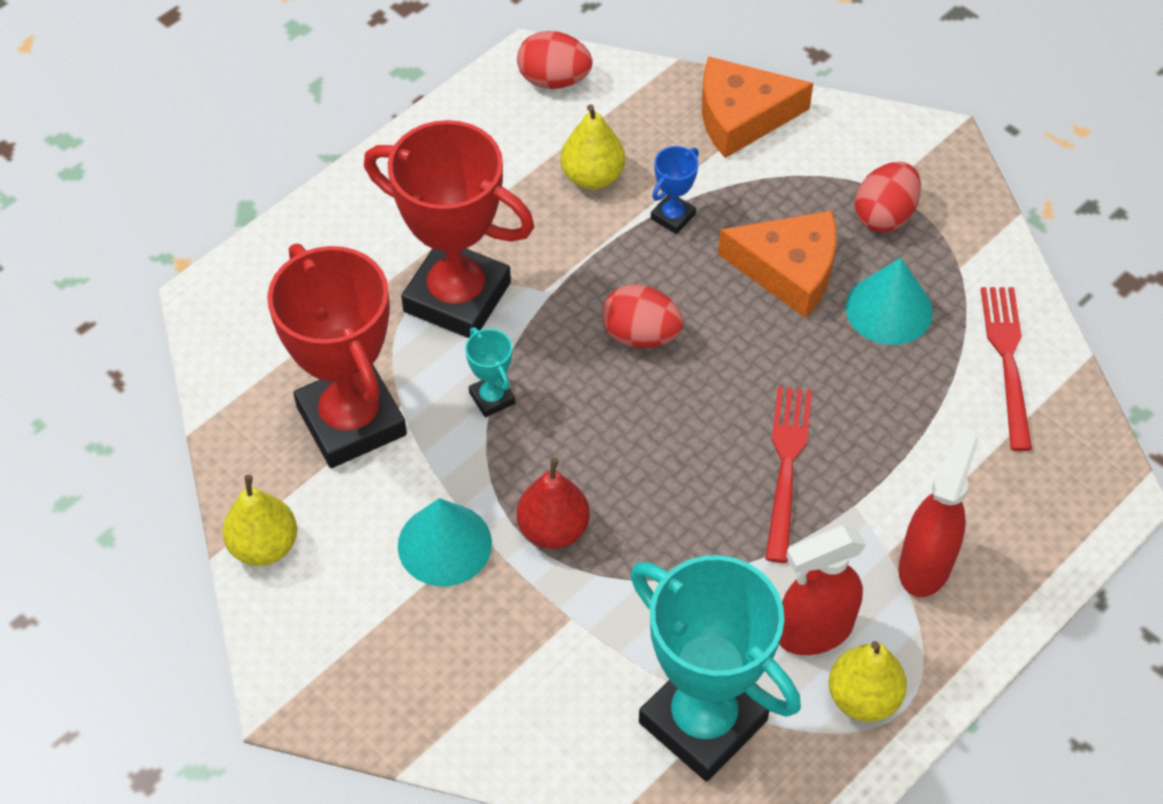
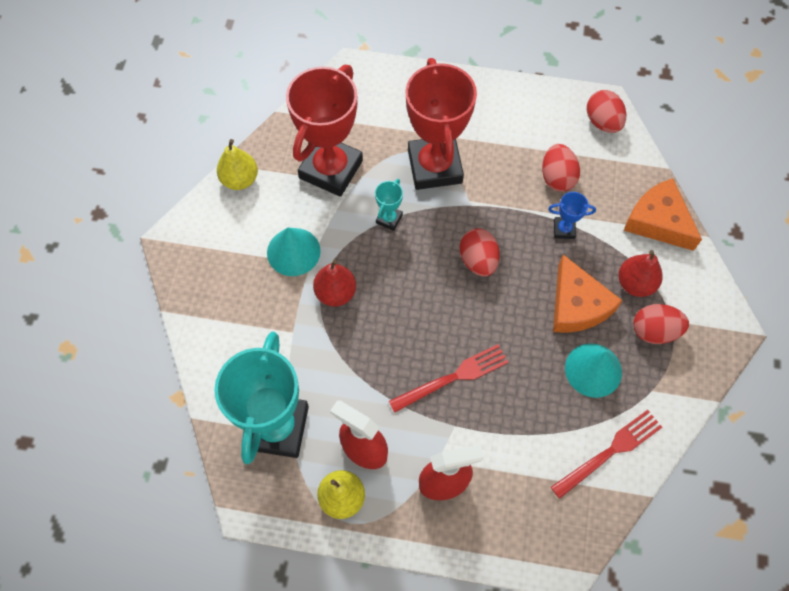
camera: 55 degrees right, 10 degrees up
yellow pear [560,104,625,189] -> red egg [542,144,580,192]
none -> red pear [618,250,663,297]

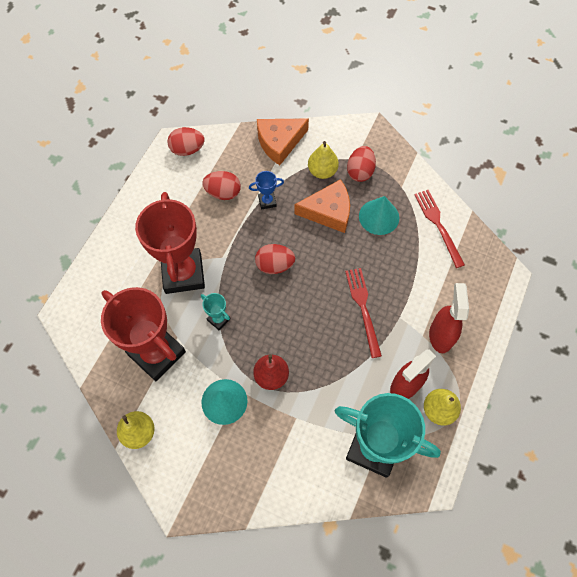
camera: 75 degrees left, 0 degrees up
red trophy [405,58,477,190] -> red trophy turned 75 degrees clockwise [135,192,205,294]
blue trophy [548,192,596,239] -> blue trophy turned 60 degrees clockwise [249,171,284,210]
red pear [618,250,663,297] -> yellow pear [308,141,339,179]

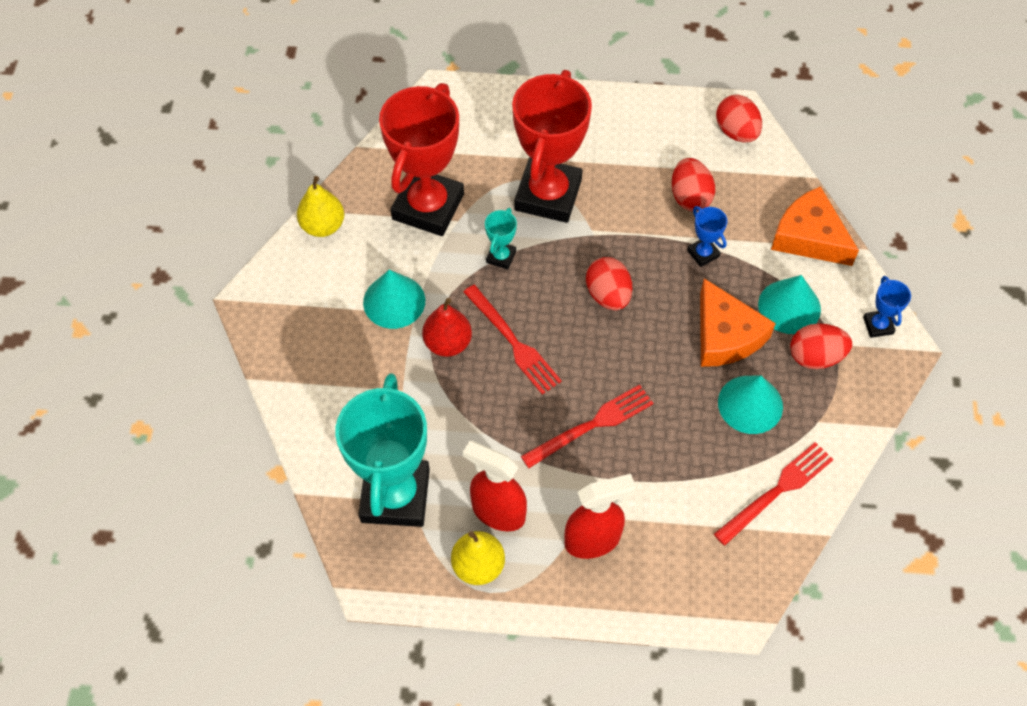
camera: 70 degrees right, 5 degrees down
red trophy [135,192,205,294] -> red trophy turned 45 degrees counterclockwise [512,70,592,223]
yellow pear [308,141,339,179] -> turquoise cone [758,275,821,334]
none -> red fork [464,285,562,395]
none -> blue trophy [863,276,911,338]

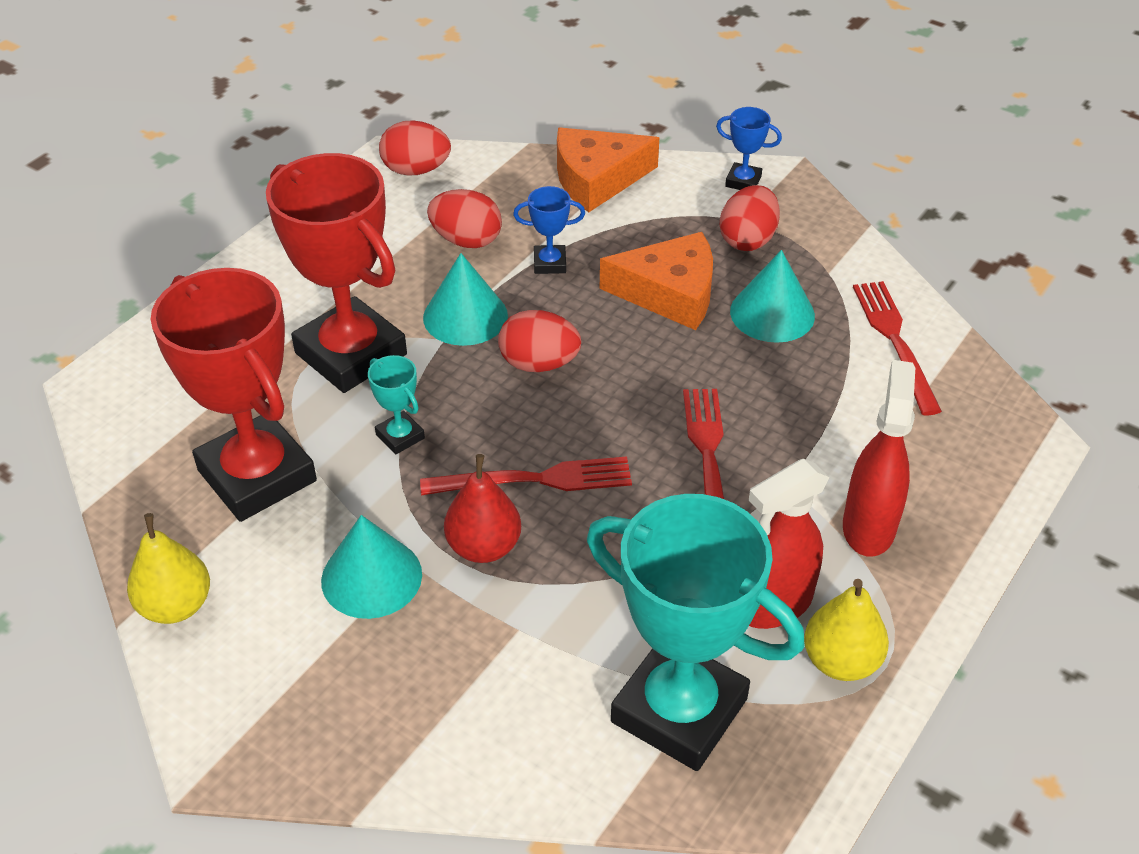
camera: 60 degrees left, 15 degrees down
turquoise cone [758,275,821,334] -> turquoise cone moved to [423,253,508,346]

